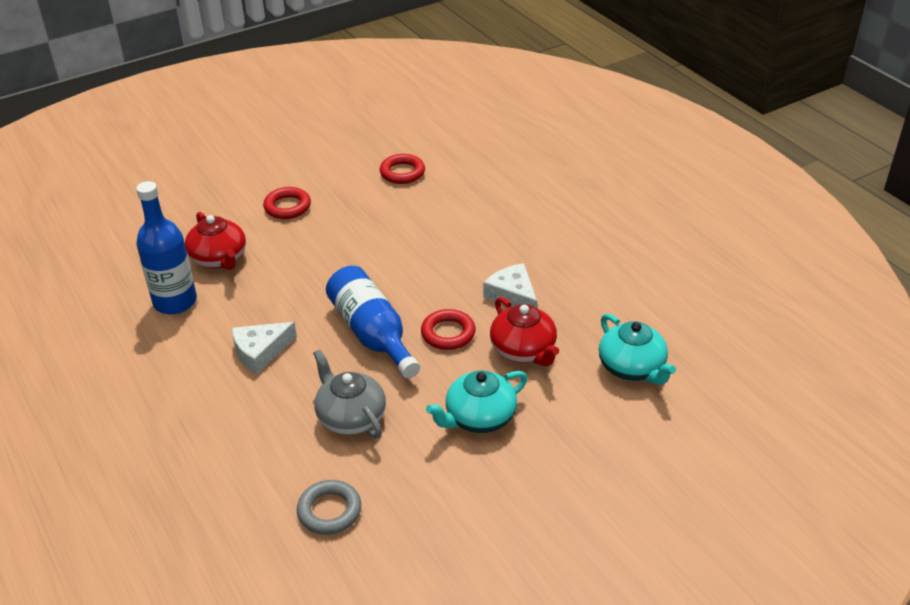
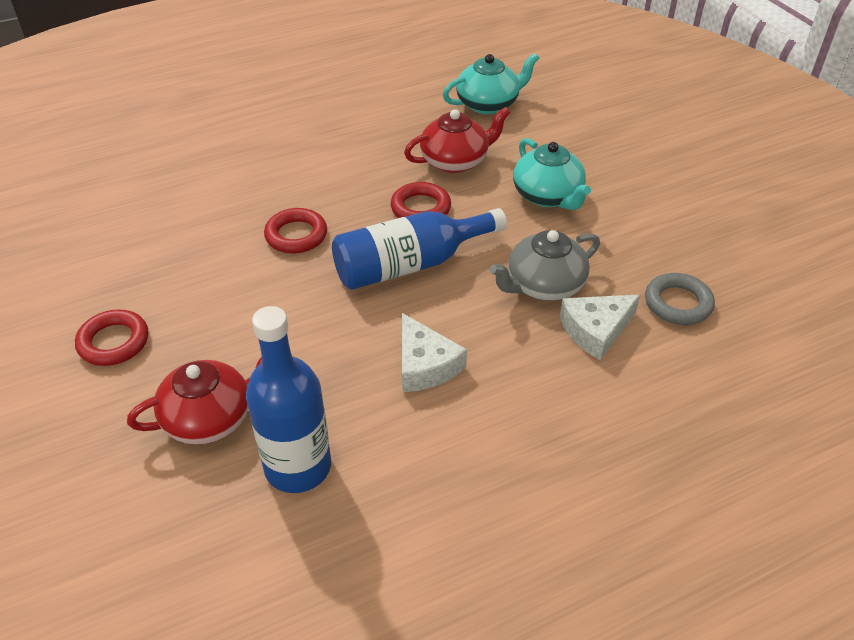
camera: 85 degrees left, 5 degrees up
red ring [380,154,425,184] -> red ring moved to [264,208,327,253]
white cheese [483,263,537,308] -> white cheese moved to [560,294,640,360]

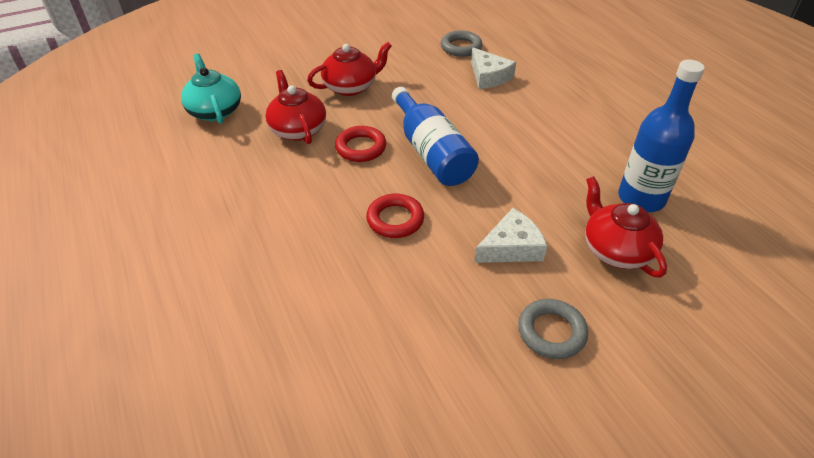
camera: 90 degrees left, 0 degrees up
red ring [75,310,148,366] -> grey ring [518,299,588,359]
white cheese [402,313,467,392] -> white cheese moved to [474,208,547,263]
grey teapot [490,230,600,301] -> none
turquoise teapot [513,138,591,210] -> red teapot [307,42,392,96]

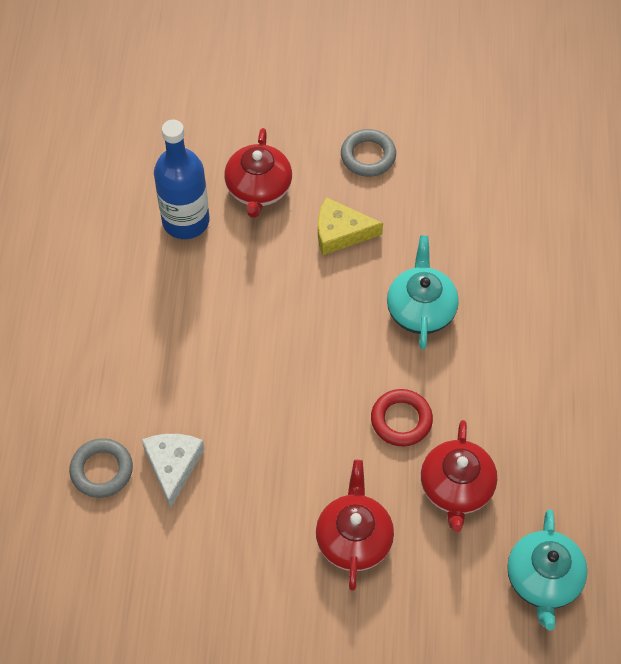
camera: 150 degrees left, 15 degrees up
red teapot [307,42,392,96] -> red teapot turned 90 degrees clockwise [316,460,394,590]
red ring [366,194,424,238] -> turquoise teapot [387,235,459,349]
blue bottle [392,87,479,186] -> none
grey ring [441,30,482,57] -> grey ring moved to [69,438,133,498]
white cheese [474,208,547,263] -> yellow cheese [318,197,383,255]

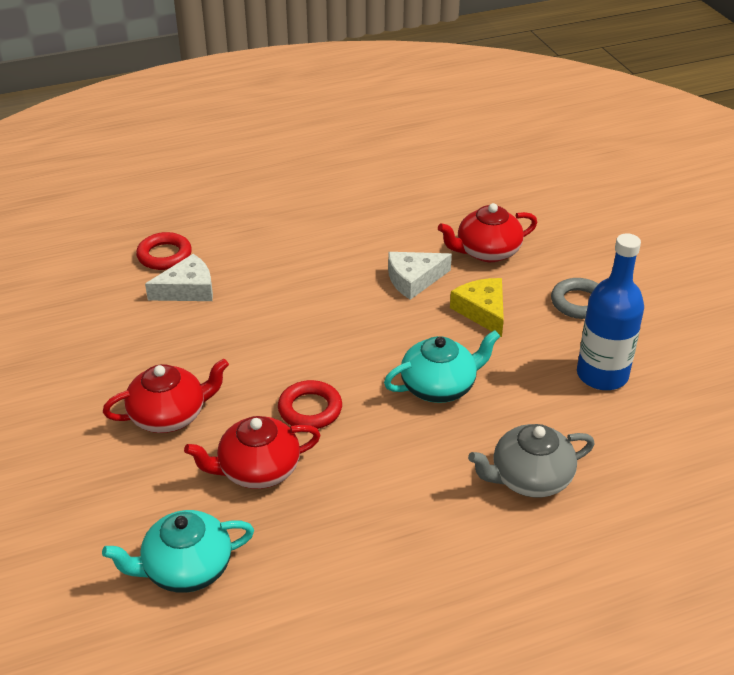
camera: 65 degrees right, 20 degrees down
grey ring [69,438,133,498] -> red ring [136,232,192,270]
blue bottle [154,120,209,239] -> blue bottle moved to [577,233,644,390]
none -> white cheese [388,252,452,300]
none -> grey teapot [468,424,595,498]

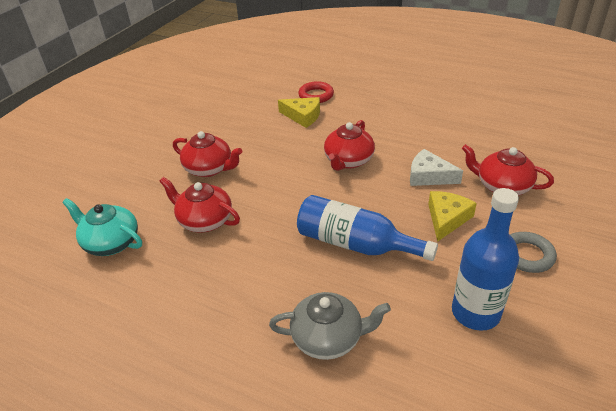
camera: 50 degrees right, 0 degrees up
white cheese [145,254,213,301] -> yellow cheese [278,97,320,128]
red ring [278,380,342,429] -> none
turquoise teapot [384,330,501,403] -> blue bottle [297,195,438,261]
grey teapot [468,424,595,498] -> grey teapot turned 150 degrees clockwise [269,292,391,360]
none -> red teapot [324,120,375,171]

